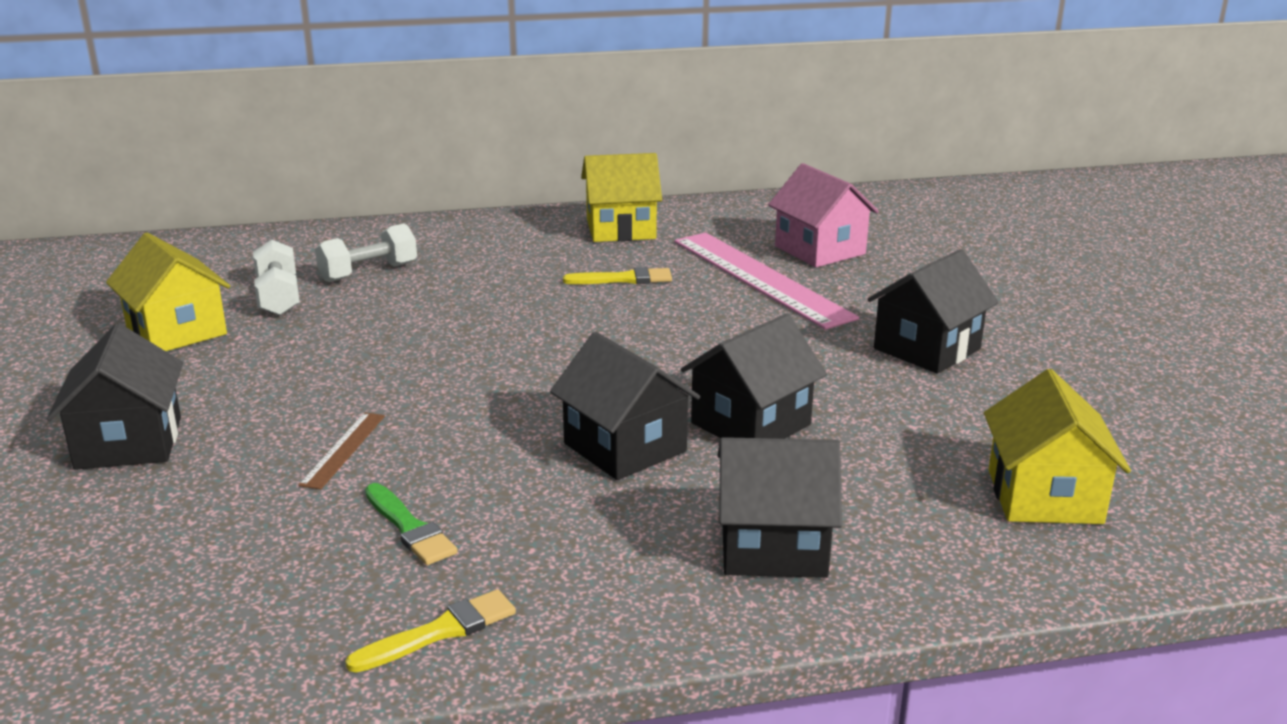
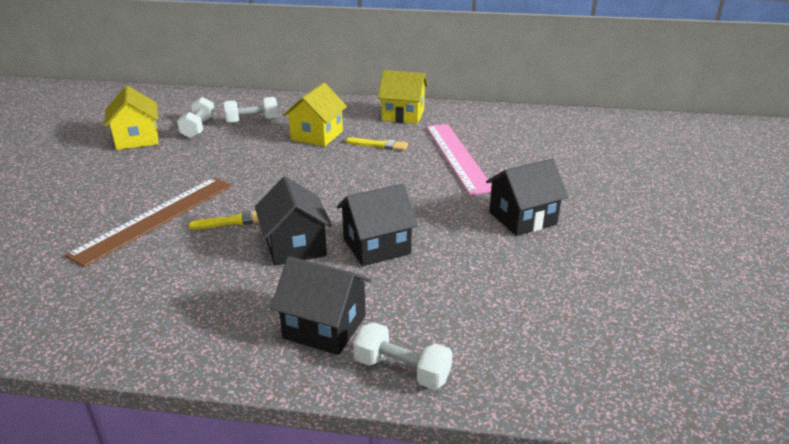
camera: 20 degrees right, 5 degrees up
black house [47,323,183,470] -> none
brown ruler [298,412,385,490] -> brown ruler [65,177,232,267], size x2.27
yellow brush [345,589,516,673] -> yellow brush moved to [189,210,259,229]
green brush [365,483,458,565] -> none
pink house [768,163,879,267] -> none
yellow house [984,369,1131,524] -> yellow house moved to [283,83,347,146]
none -> white dumbbell [353,322,453,390]

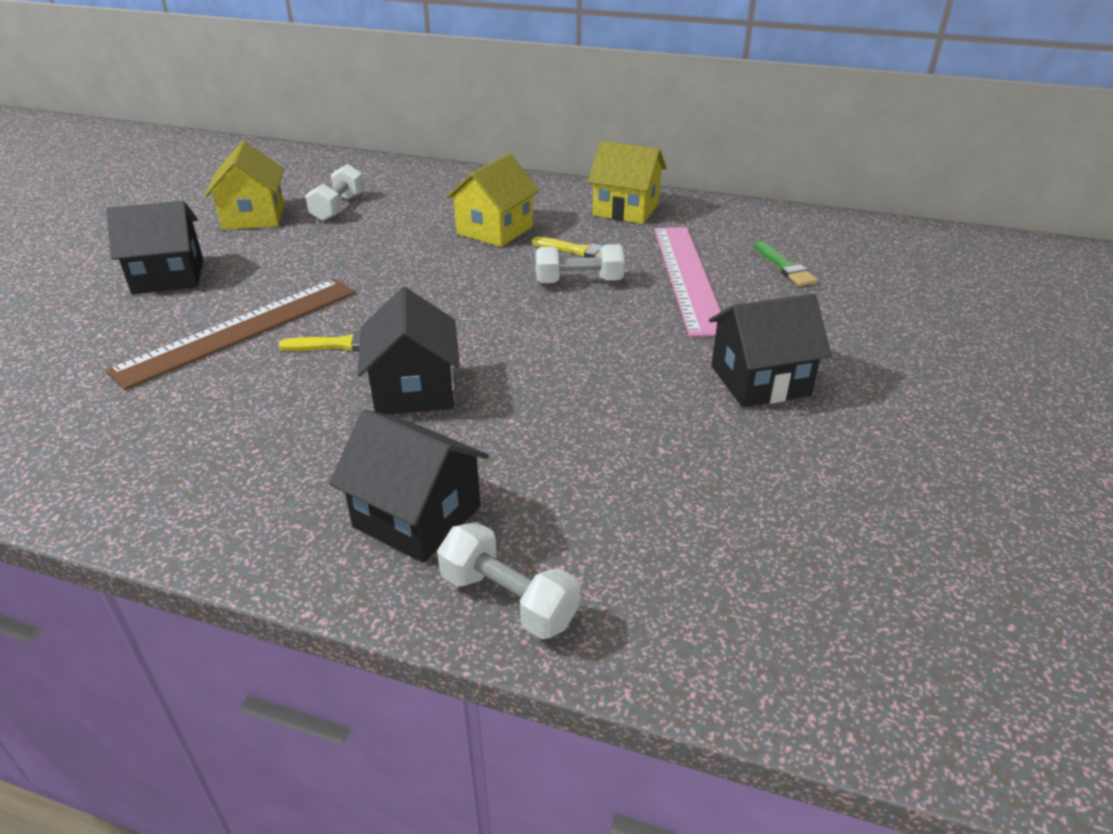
camera: 10 degrees right, 5 degrees up
white dumbbell [224,97,278,124] -> white dumbbell moved to [535,244,625,284]
black house [337,184,418,266] -> black house moved to [106,201,203,294]
none -> green brush [754,241,818,286]

